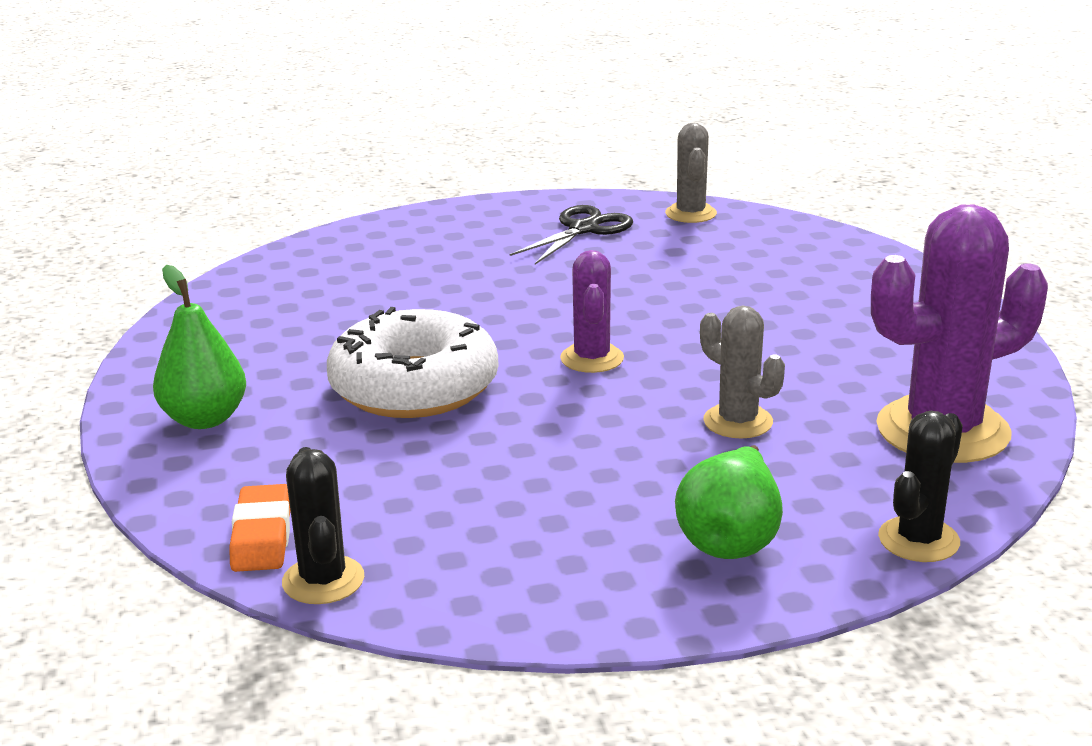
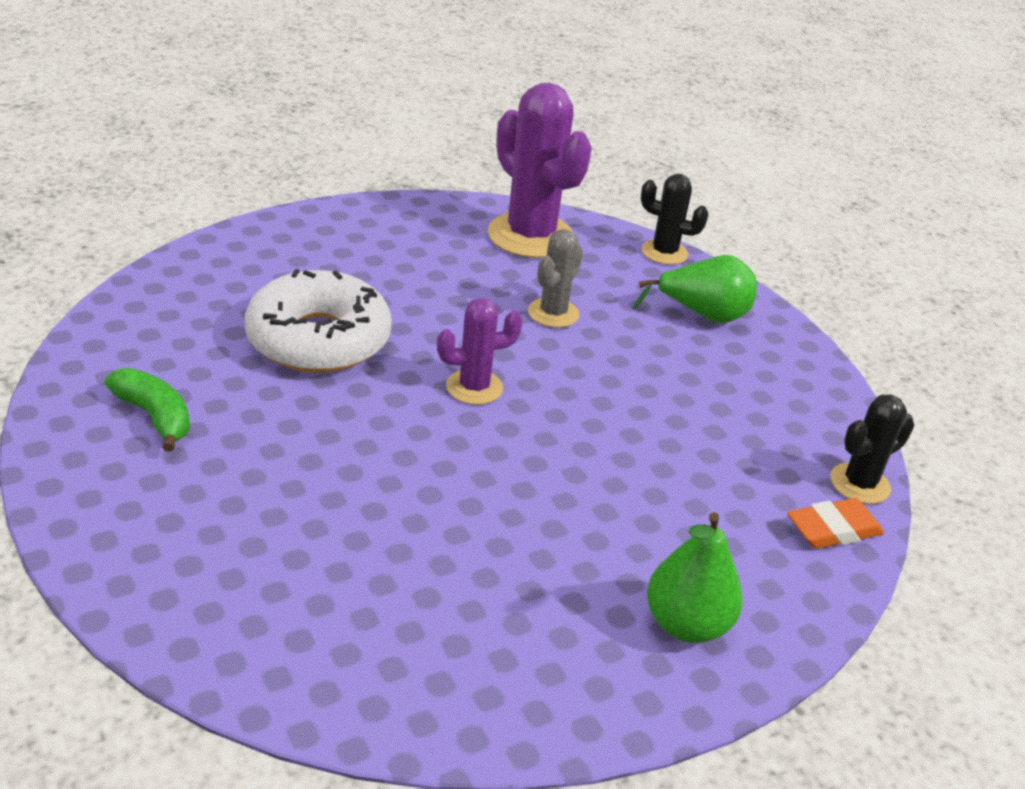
camera: 110 degrees left, 10 degrees up
white donut [327,307,498,418] -> white donut moved to [245,269,392,373]
black scissors [510,205,633,265] -> green banana [105,368,190,452]
grey cactus [665,123,717,223] -> none

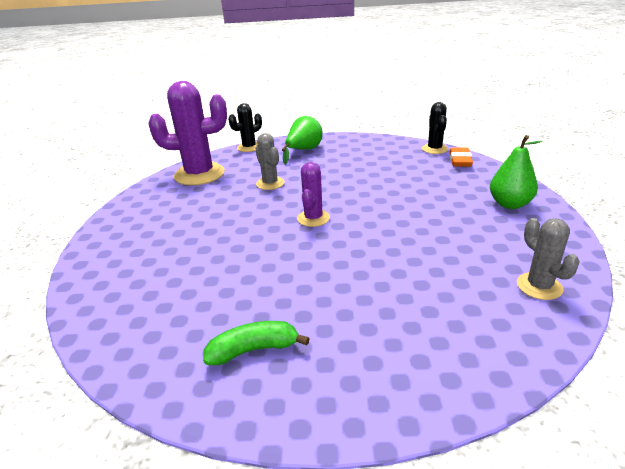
camera: 55 degrees left, 5 degrees down
white donut [245,269,392,373] -> none
none -> grey cactus [517,218,580,300]

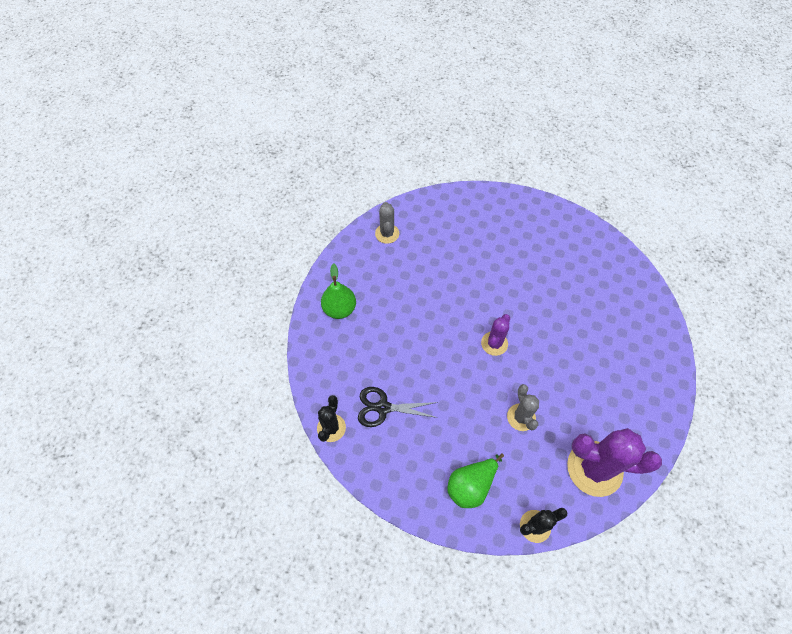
camera: 165 degrees left, 30 degrees up
green banana [203,321,310,365] -> none
orange eraser [449,147,473,167] -> none
none -> black scissors [358,387,438,427]

